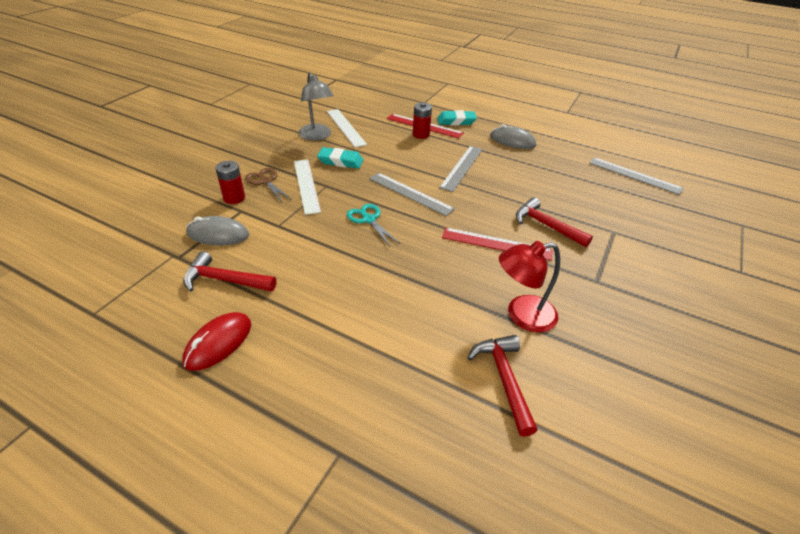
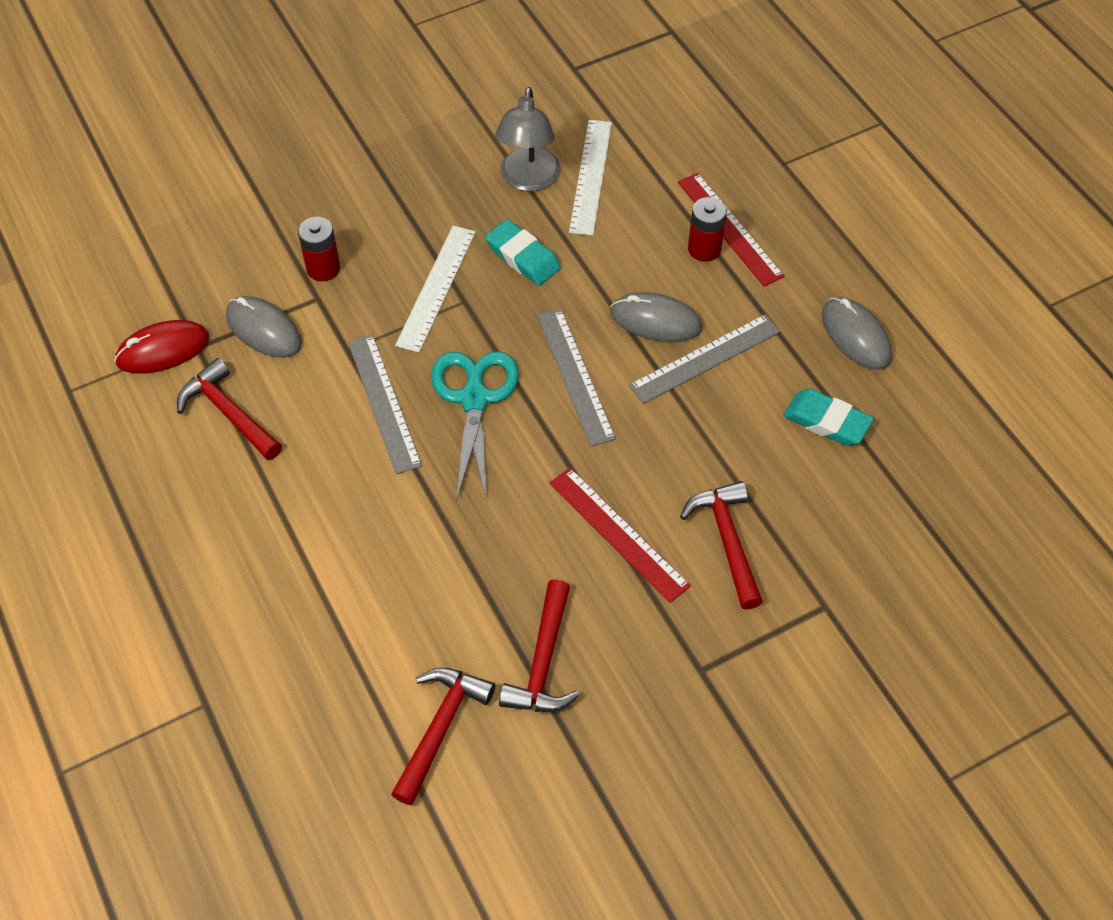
camera: 35 degrees right, 15 degrees up
red mouse [182,312,251,371] -> red mouse moved to [114,320,209,374]
brown scissors [245,168,292,202] -> none
turquoise scissors [347,204,399,246] -> turquoise scissors [431,351,519,502], size x1.55
turquoise eraser [437,110,477,126] -> turquoise eraser moved to [783,389,874,446]
red lamp [499,241,560,332] -> red hammer [499,579,580,712]
grey ruler [589,157,683,195] -> grey ruler moved to [348,334,422,474]
none -> grey mouse [610,292,702,342]

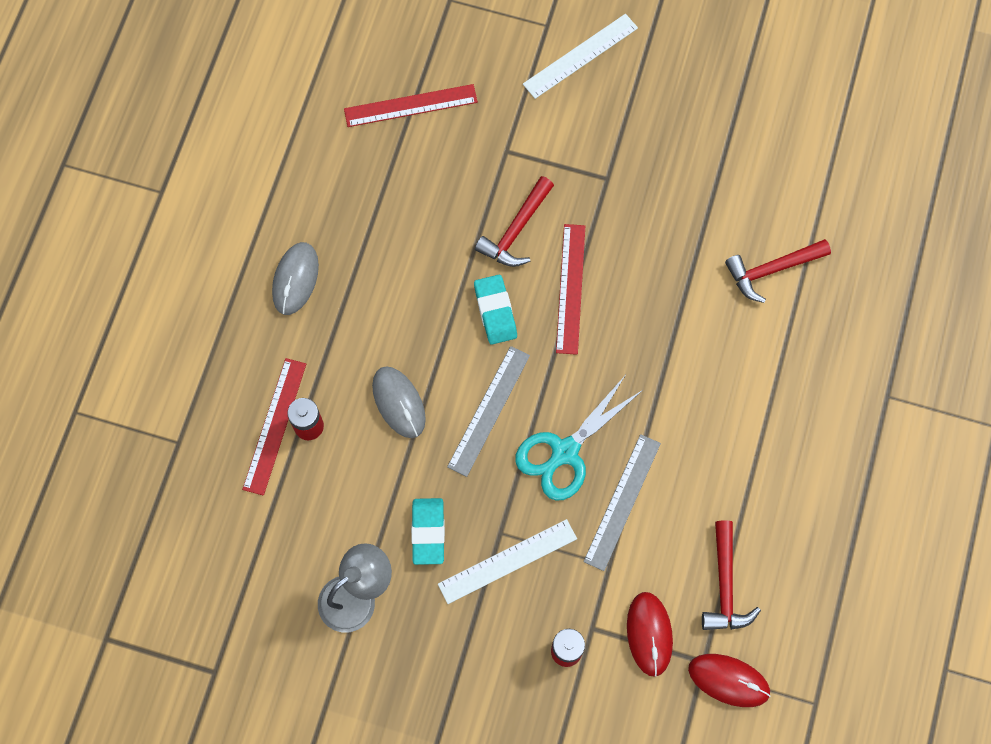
camera: 135 degrees left, 15 degrees up
grey mouse [226,296,302,358] -> red mouse [627,592,673,677]
red hammer [499,579,580,712] -> none
white ruler [569,120,612,236] -> white ruler moved to [523,14,638,99]
grey ruler [629,314,781,404] -> none
turquoise eraser [783,389,874,446] -> turquoise eraser moved to [474,275,517,344]
none -> red ruler [344,84,478,127]

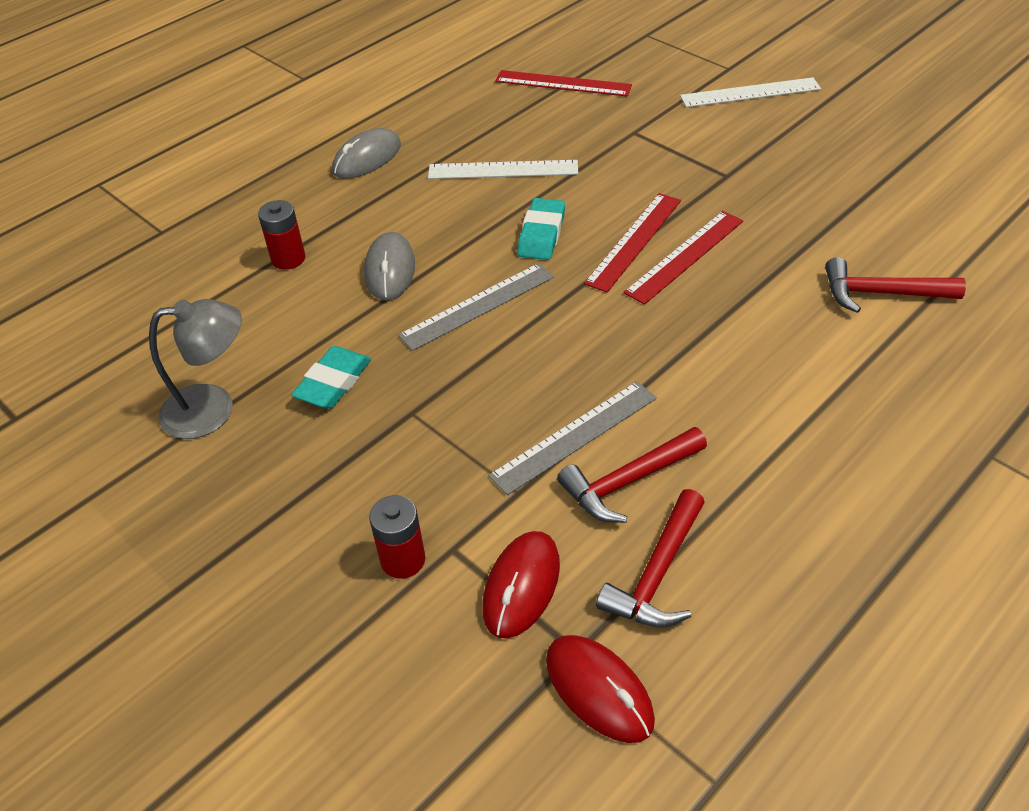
camera: 30 degrees right, 25 degrees down
red ruler [242,358,306,496] -> red ruler moved to [623,211,743,305]
white ruler [438,519,577,604] -> white ruler moved to [428,160,578,179]
red hammer [475,176,554,267] -> red hammer moved to [557,427,707,523]
turquoise scissors [515,376,643,501] -> none

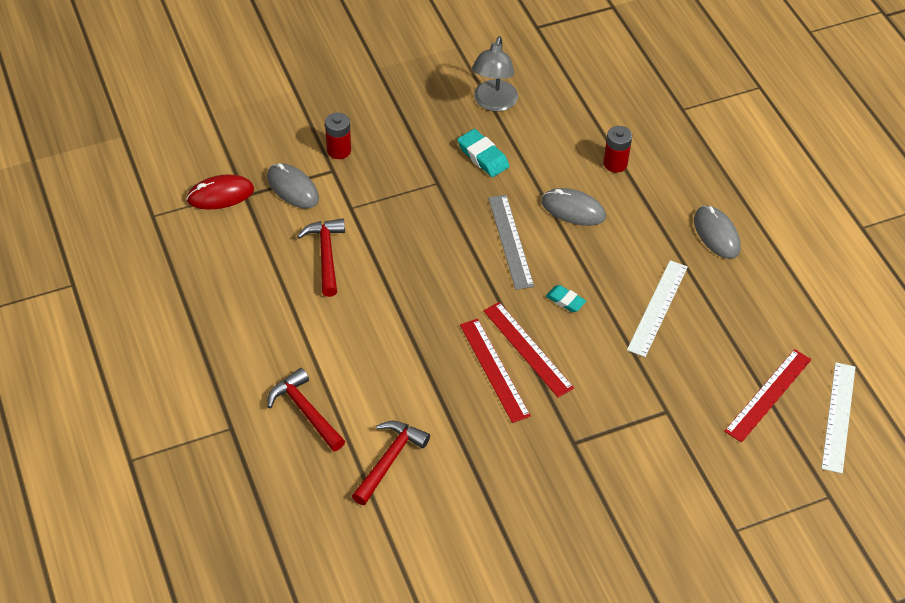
camera: 110 degrees right, 5 degrees up
red mouse [482,531,560,639] -> grey mouse [267,163,319,209]
grey ruler [488,381,657,495] -> none
turquoise eraser [517,198,565,260] -> turquoise eraser [546,285,586,312], size x0.65
red hammer [596,489,705,628] -> red hammer moved to [267,368,345,451]
white ruler [680,77,821,107] -> white ruler moved to [821,362,855,474]

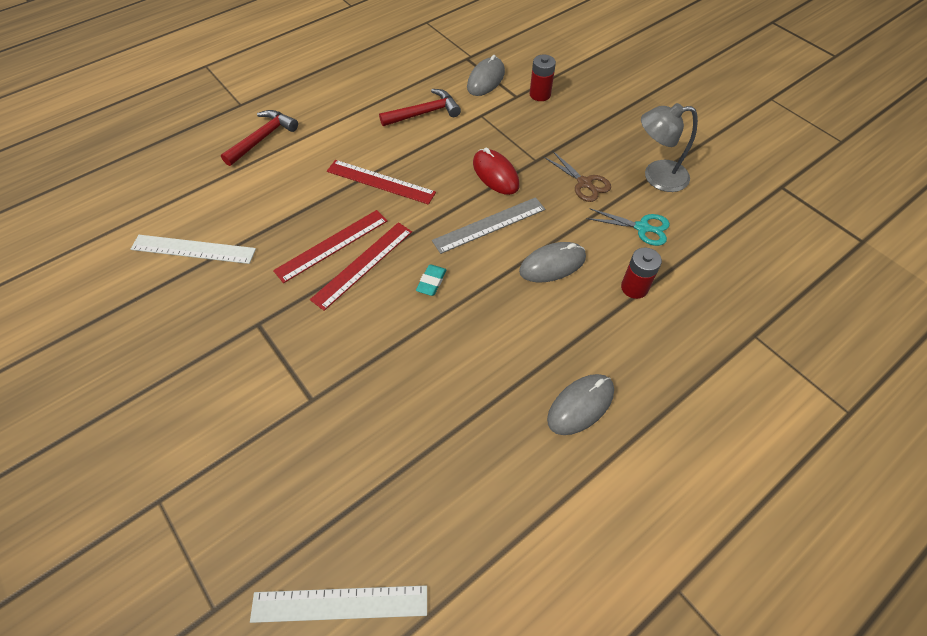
camera: 75 degrees right, 5 degrees up
red mouse [186,174,254,210] -> red mouse moved to [473,148,519,195]
red hammer [352,421,430,505] -> none
turquoise eraser [457,129,509,177] -> brown scissors [544,151,611,202]
grey mouse [541,188,606,226] -> grey mouse turned 60 degrees clockwise [519,242,586,282]
white ruler [627,260,688,357] -> white ruler moved to [131,235,256,264]
red ruler [724,349,811,443] -> red ruler moved to [327,160,436,205]
none -> turquoise scissors [587,209,670,246]

